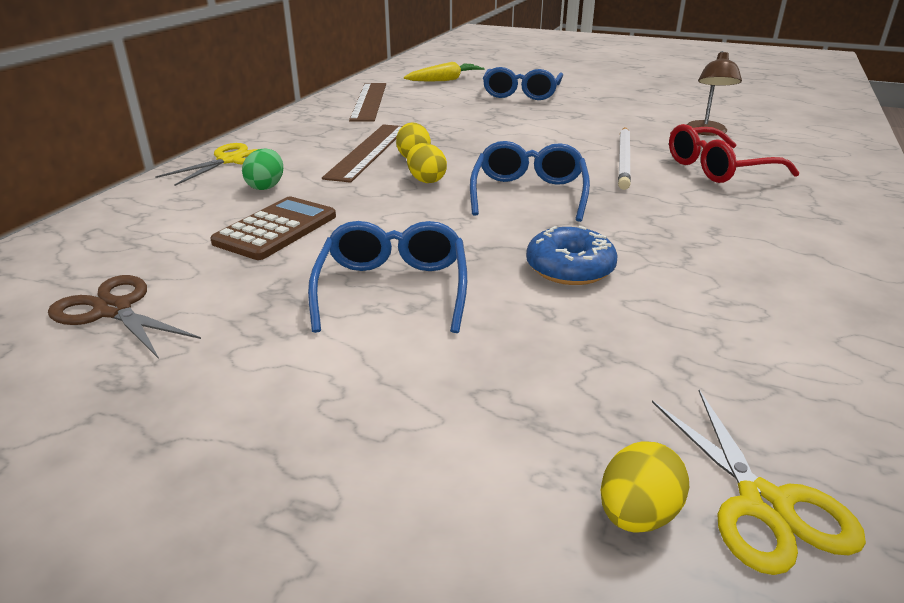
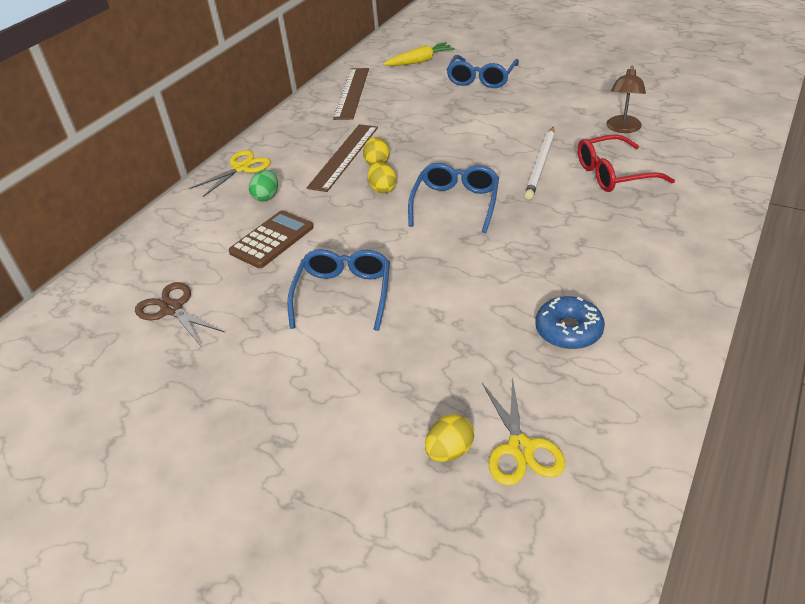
camera: 10 degrees right, 10 degrees up
blue donut [526,226,617,285] -> blue donut moved to [535,296,605,349]

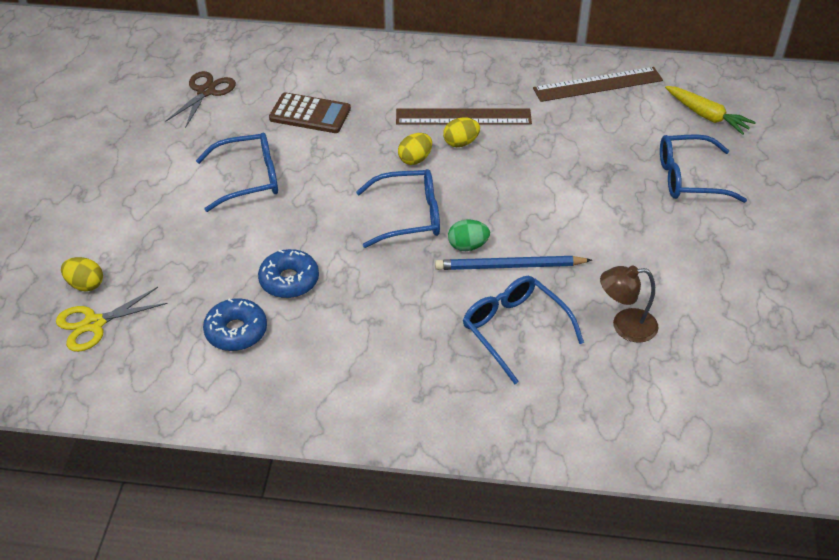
camera: 65 degrees right, 5 degrees up
yellow scissors [189,150,271,197] -> none
green egg [249,170,278,202] -> green egg moved to [448,219,490,251]
white pencil [525,127,555,199] -> blue pencil [435,256,592,270]
red glasses [578,134,675,192] -> blue glasses [463,276,584,384]
none -> blue donut [258,249,319,298]

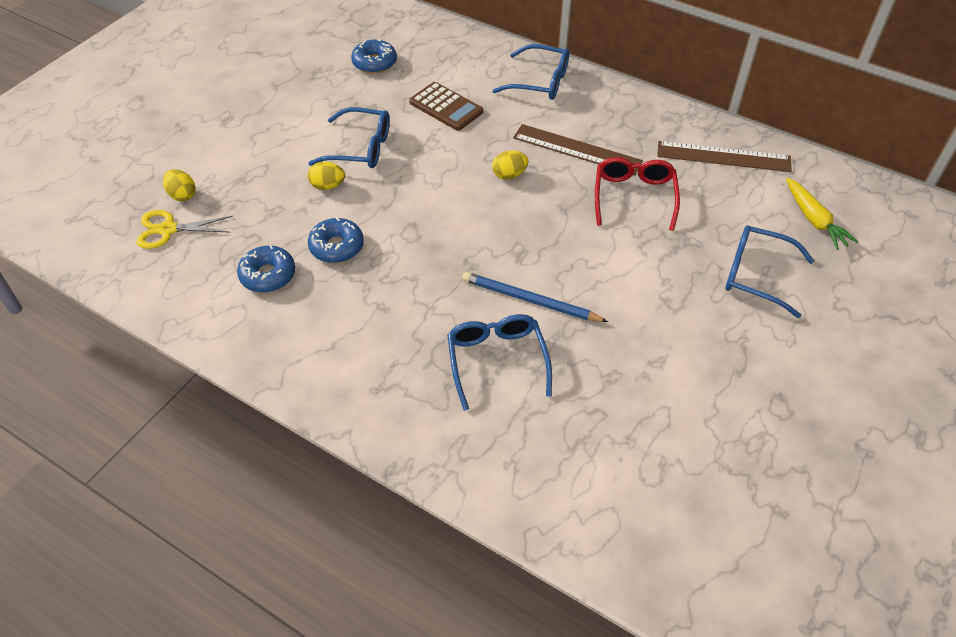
camera: 25 degrees right, 5 degrees up
brown scissors [165,71,236,128] -> blue donut [351,39,397,73]
blue glasses [356,169,440,248] -> blue glasses moved to [492,44,569,100]
yellow egg [443,117,480,147] -> yellow egg moved to [308,162,345,190]
green egg [448,219,490,251] -> none
brown lamp [600,265,659,343] -> none
none -> red glasses [595,157,680,231]

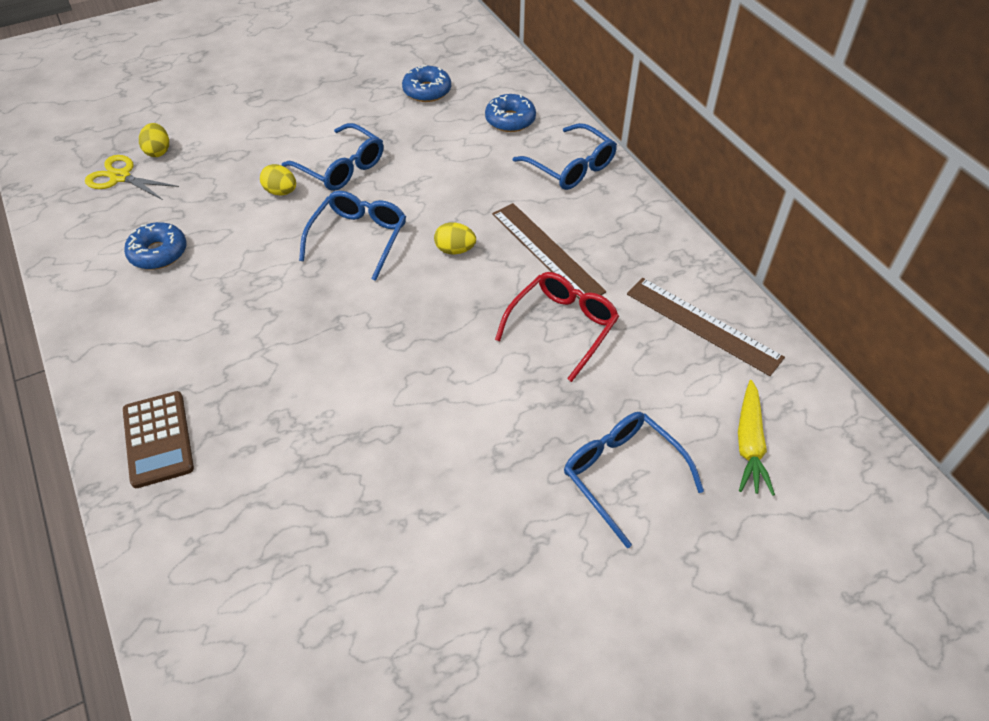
camera: 30 degrees right, 0 degrees up
blue donut [308,217,364,263] -> blue donut moved to [485,94,536,132]
brown calculator [409,82,483,131] -> brown calculator moved to [123,391,194,488]
blue glasses [447,314,552,411] -> blue glasses moved to [299,191,406,281]
blue pencil [462,272,608,322] -> none

